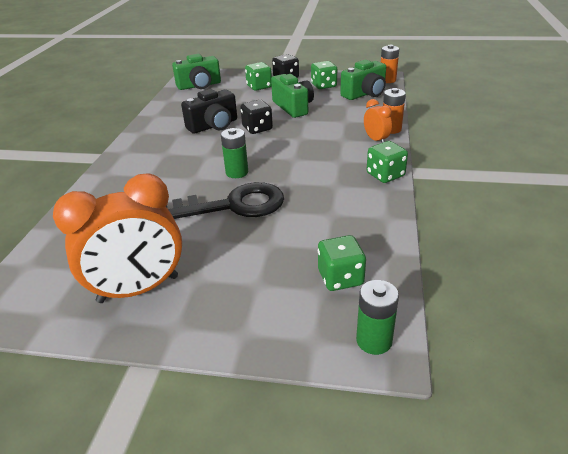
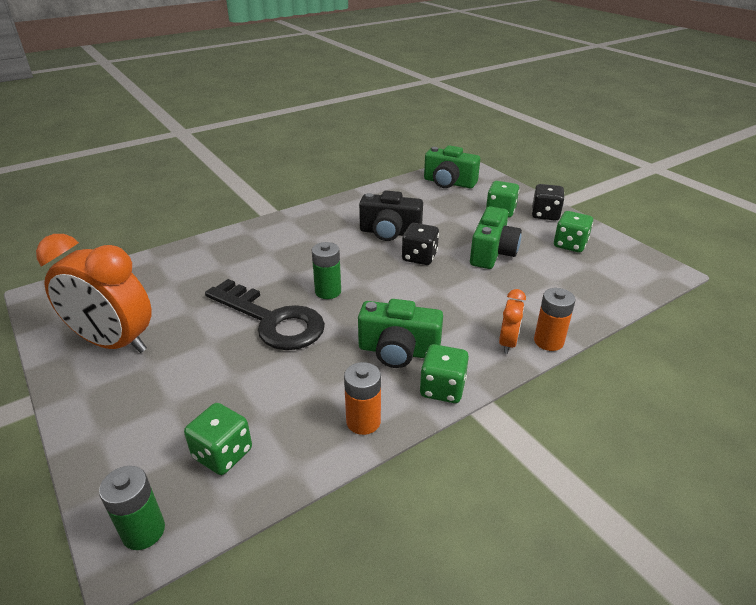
camera: 45 degrees right, 0 degrees up
green camera [340,60,386,100] -> green camera moved to [358,299,443,368]
orange battery [381,45,399,83] -> orange battery moved to [344,362,381,435]

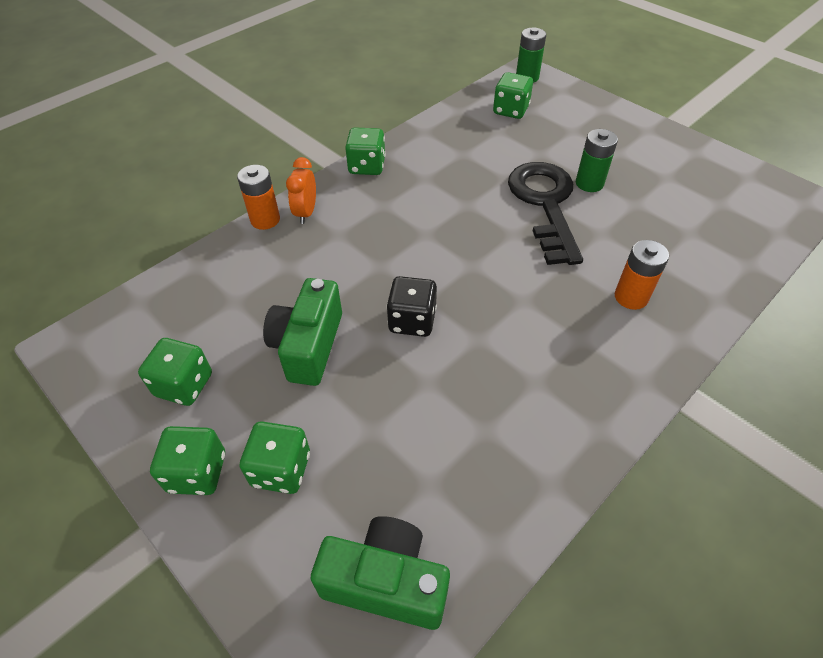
camera: 170 degrees right, 15 degrees up
orange clock [36,234,152,353] -> none
black key [205,279,325,350] -> black key turned 60 degrees clockwise [508,162,583,265]
green battery [312,242,341,299] -> green battery moved to [576,129,618,192]
orange battery [344,362,381,435] -> orange battery moved to [615,240,669,310]
green camera [358,299,443,368] -> none
black camera [359,191,423,241] -> none
black dice [532,184,565,221] -> green dice [150,426,225,495]

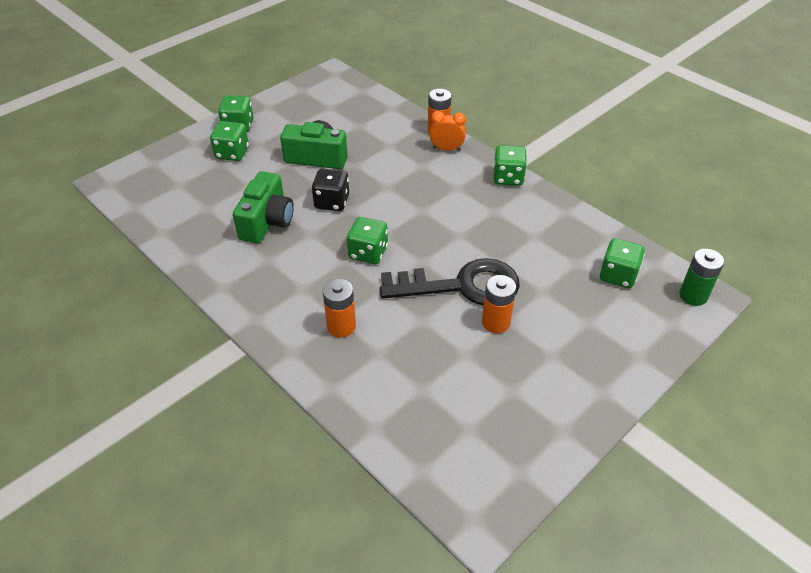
camera: 90 degrees right, 5 degrees down
green dice [138,338,212,406] -> green dice moved to [347,217,388,264]
green camera [311,516,450,630] -> green camera moved to [233,171,294,243]
green battery [576,129,618,192] -> orange battery [482,275,516,333]

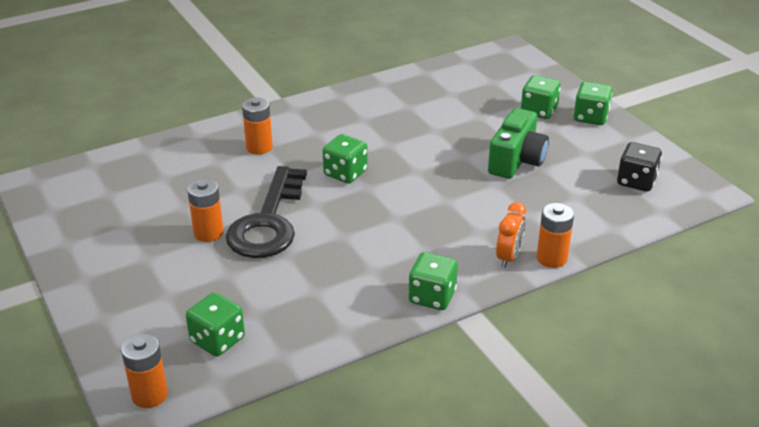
camera: 105 degrees right, 10 degrees down
green camera [233,171,294,243] -> none
black dice [312,168,349,211] -> black dice moved to [617,142,662,191]
green battery [679,249,724,306] -> orange battery [121,334,168,408]

